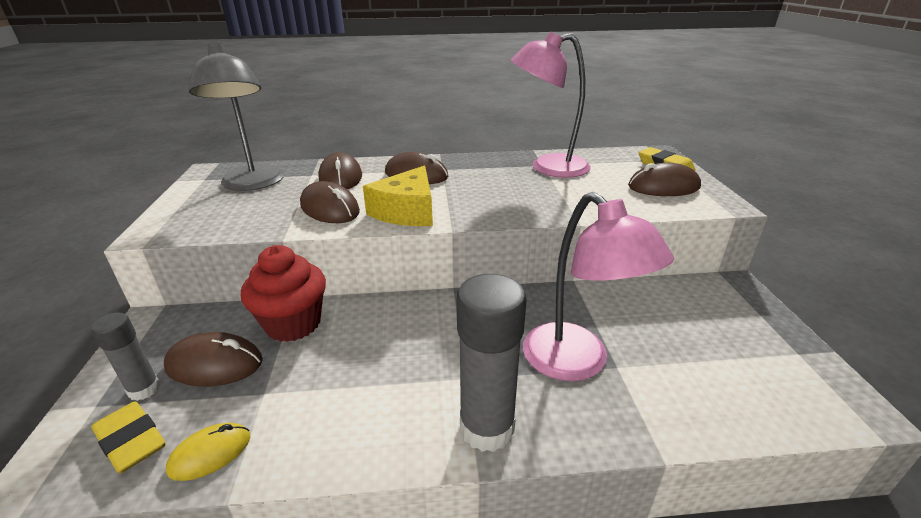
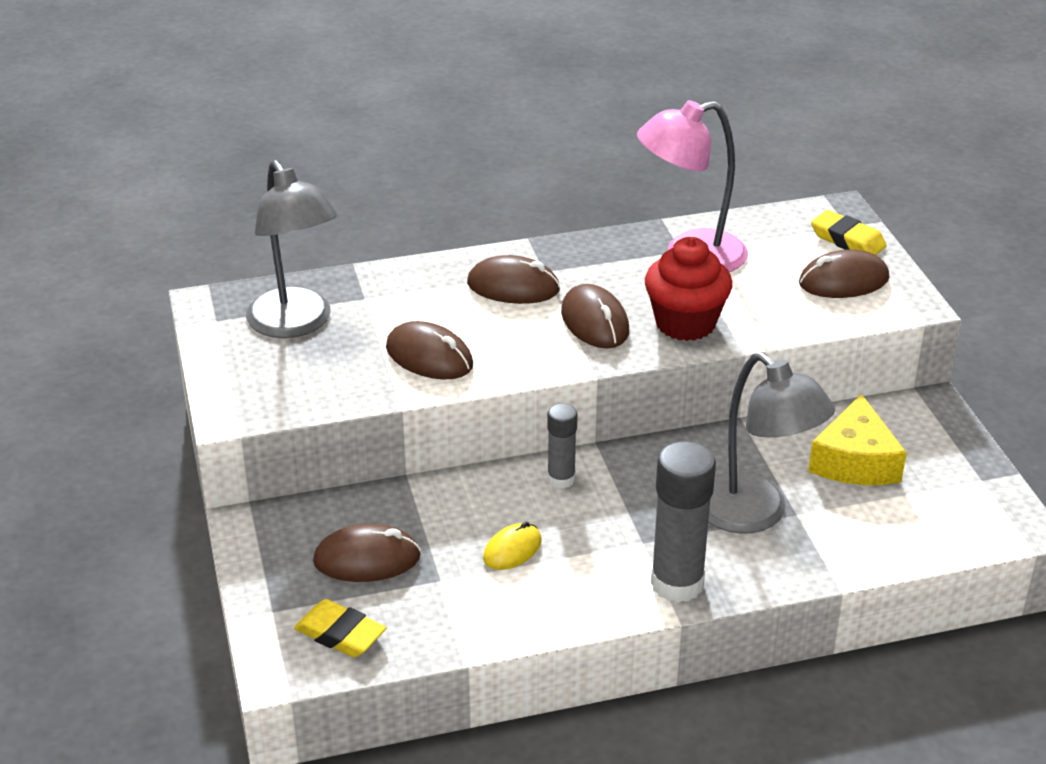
camera: 10 degrees left, 5 degrees up
grey glue stick [91,313,160,401] -> grey glue stick moved to [547,403,578,489]
yellow mouse [166,423,250,481] -> yellow mouse moved to [483,522,542,570]
red cupcake [241,245,326,342] -> red cupcake moved to [645,237,732,341]
brown mouse [318,152,362,189] -> brown mouse moved to [561,284,629,348]
yellow cheese [363,166,433,226] -> yellow cheese moved to [808,394,907,485]
pink lamp [523,192,674,381] -> grey lamp [708,352,835,534]

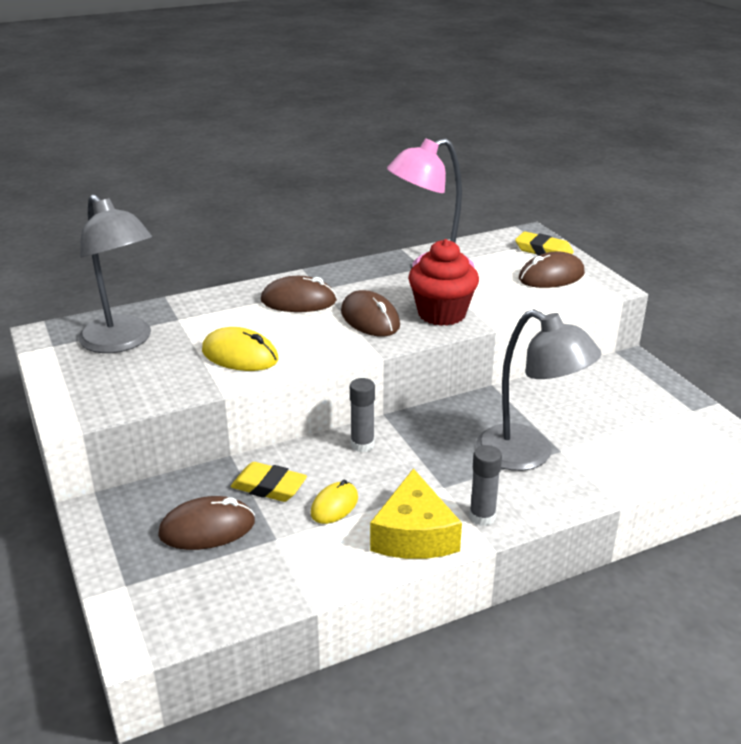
camera: 10 degrees left, 5 degrees down
yellow eraser [294,599,386,657] -> yellow eraser moved to [231,462,307,502]
brown mouse [386,321,473,379] -> yellow mouse [202,327,279,371]
grey glue stick [651,441,716,603] -> grey glue stick [470,445,502,526], size x0.57
yellow cheese [808,394,907,485] -> yellow cheese moved to [370,468,462,559]

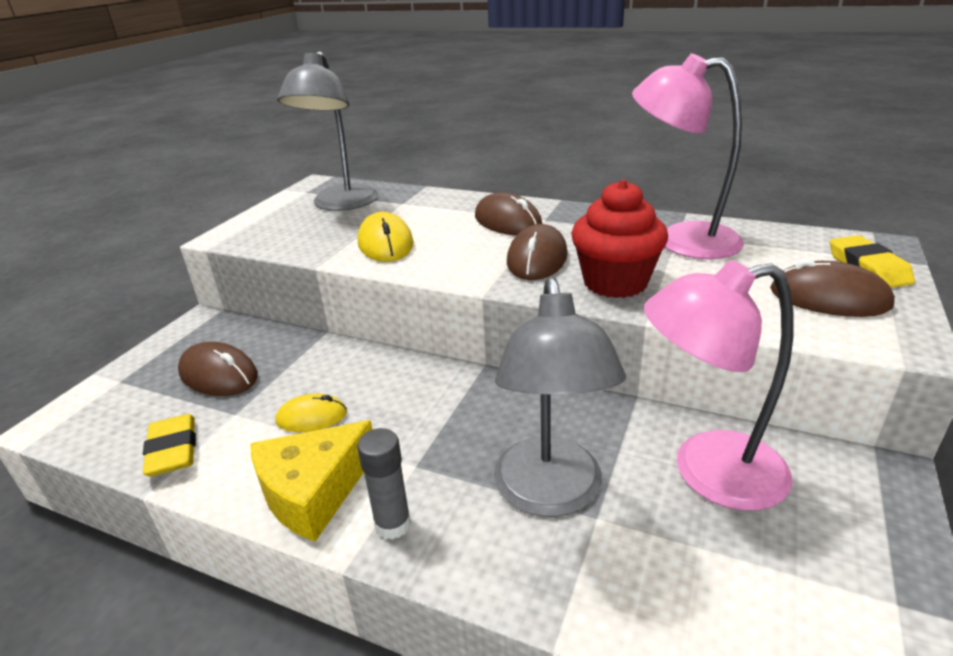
camera: 50 degrees right, 0 degrees up
yellow eraser [231,462,307,502] -> yellow eraser moved to [143,414,196,477]
grey glue stick [350,378,375,452] -> none
none -> pink lamp [644,260,793,511]

